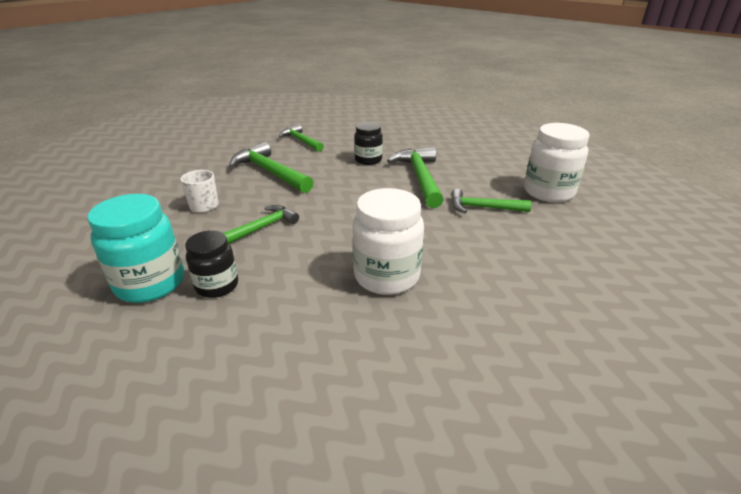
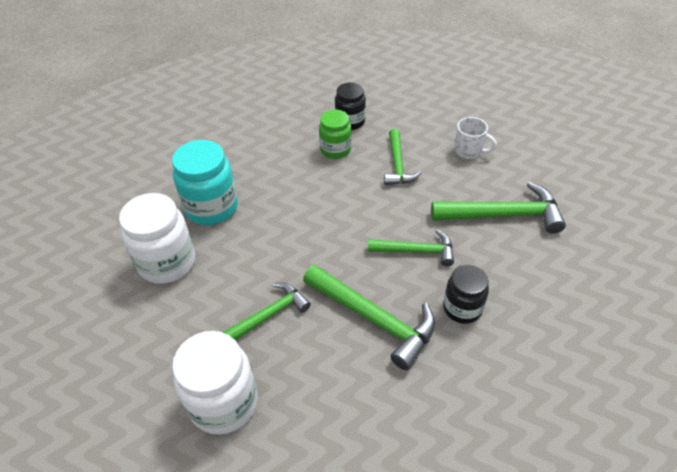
camera: 135 degrees right, 15 degrees up
turquoise jar [87,194,184,303] -> turquoise jar moved to [172,140,238,225]
green hammer [279,125,324,152] -> green hammer moved to [368,229,454,266]
white jar [352,188,424,295] -> white jar moved to [119,193,195,284]
none -> green jar [319,109,352,159]

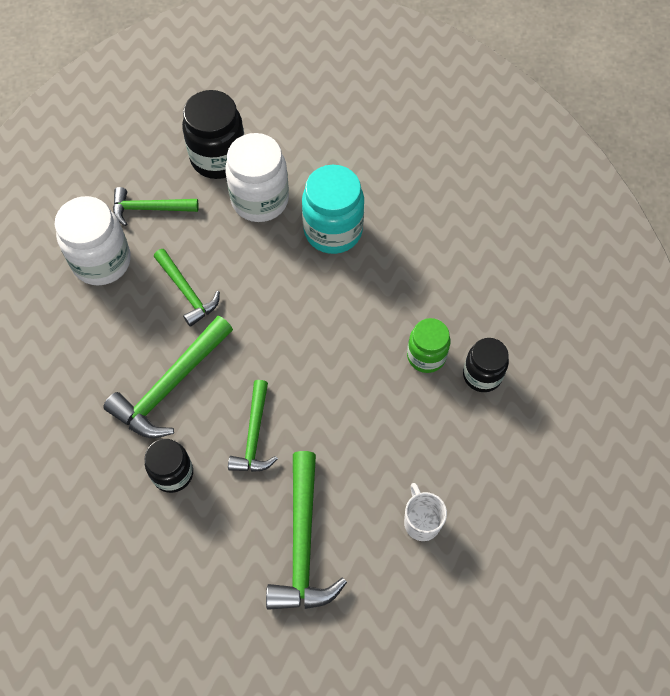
camera: 90 degrees right, 15 degrees up
green hammer [384,129,421,185] -> green hammer moved to [113,187,199,226]
white mug [455,117,497,159] -> white mug turned 135 degrees clockwise [404,483,447,541]
none -> black jar [182,90,244,179]

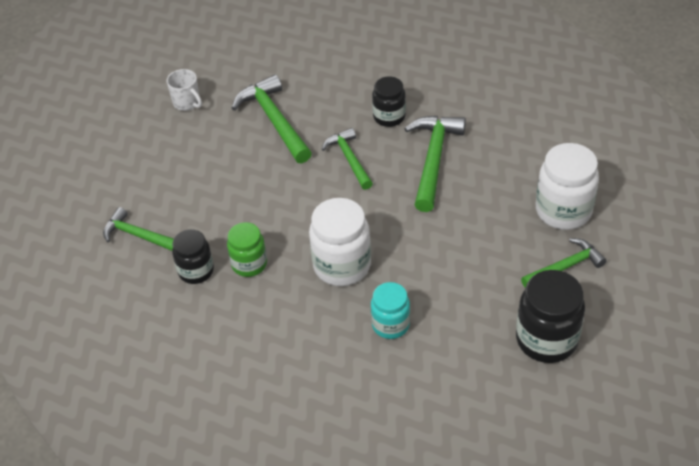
camera: 155 degrees right, 15 degrees down
green hammer [154,249,220,327] -> green hammer moved to [103,207,174,251]
white jar [225,133,289,222] -> white jar moved to [309,198,371,286]
turquoise jar [302,165,364,254] -> turquoise jar [371,282,410,339], size x0.63
white mug [404,483,447,541] -> white mug moved to [167,69,202,111]

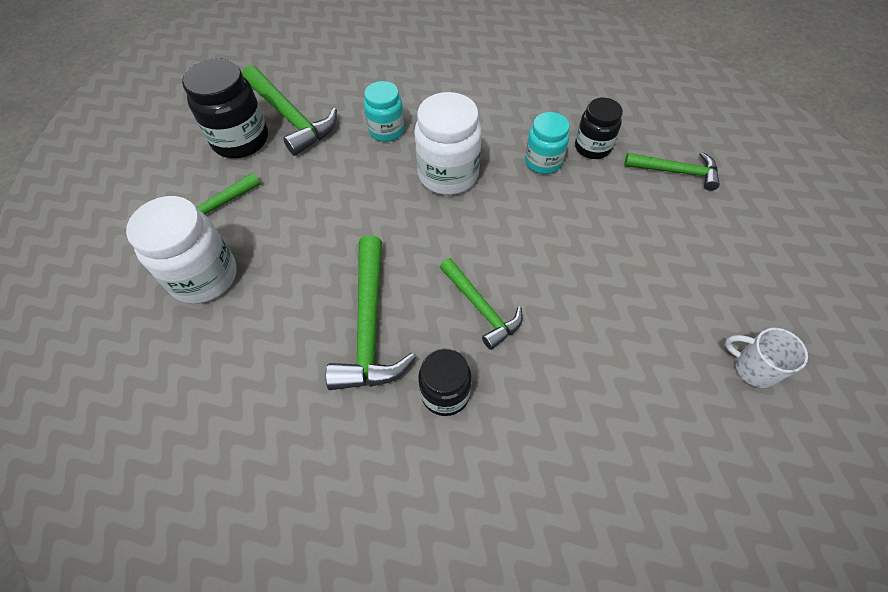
camera: 165 degrees right, 10 degrees up
green jar [227,222,267,277] -> turquoise jar [525,112,570,174]
green hammer [232,75,312,163] -> green hammer moved to [242,65,337,156]

